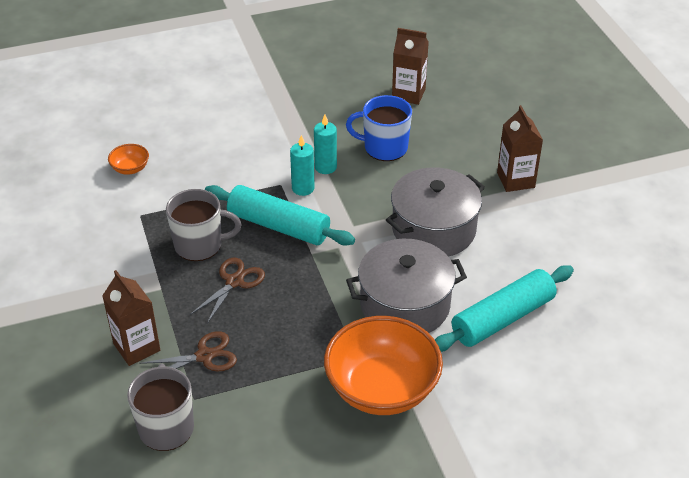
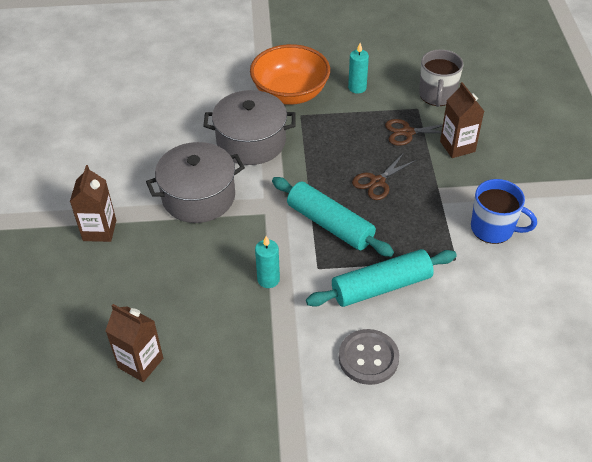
camera: 165 degrees left, 5 degrees up
orange bowl [108,144,149,175] -> none
grey mug [166,189,241,261] -> none
turquoise candle [290,135,315,196] -> turquoise candle moved to [348,43,369,94]
blue mug [346,95,412,161] -> blue mug moved to [471,179,537,244]
turquoise rolling pin [435,265,574,352] -> turquoise rolling pin moved to [306,249,457,307]
none -> grey button [339,329,399,385]

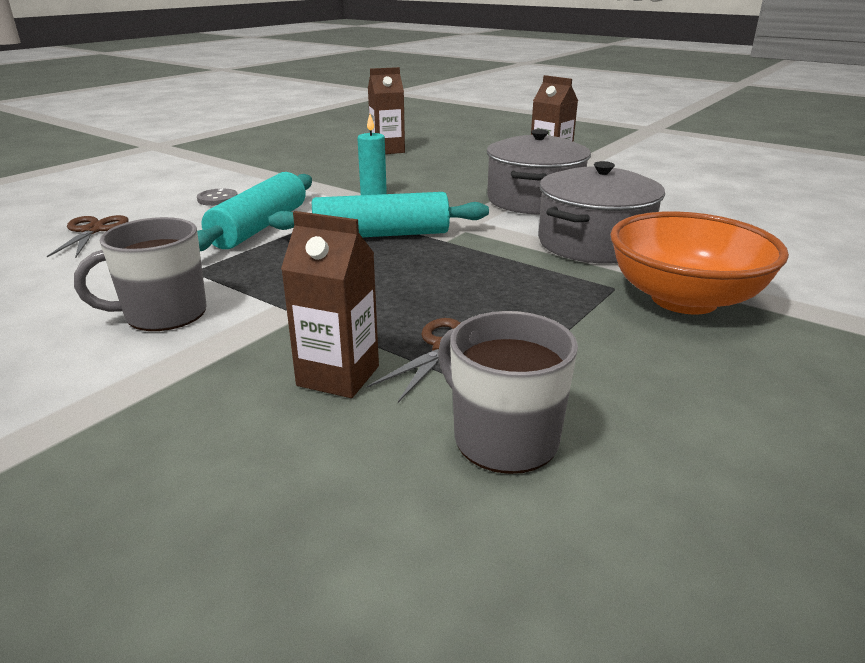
camera: 130 degrees right, 20 degrees down
grey button [339,329,399,385] -> grey button [197,189,238,206], size x0.60
turquoise candle [348,43,369,94] -> none
brown scissors [352,153,417,200] -> brown scissors moved to [47,215,129,258]
blue mug [471,179,537,244] -> grey mug [74,217,207,331]

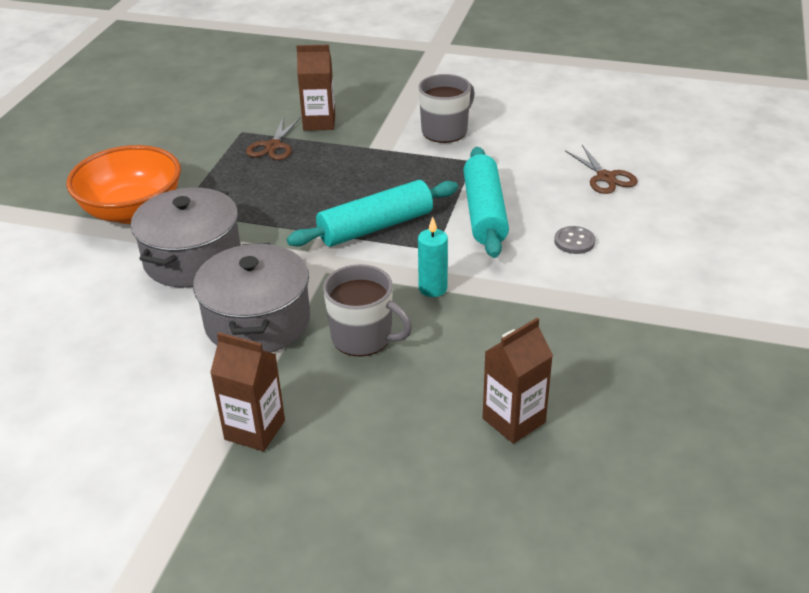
camera: 160 degrees right, 10 degrees up
grey mug [438,311,578,474] -> grey mug moved to [323,264,412,357]

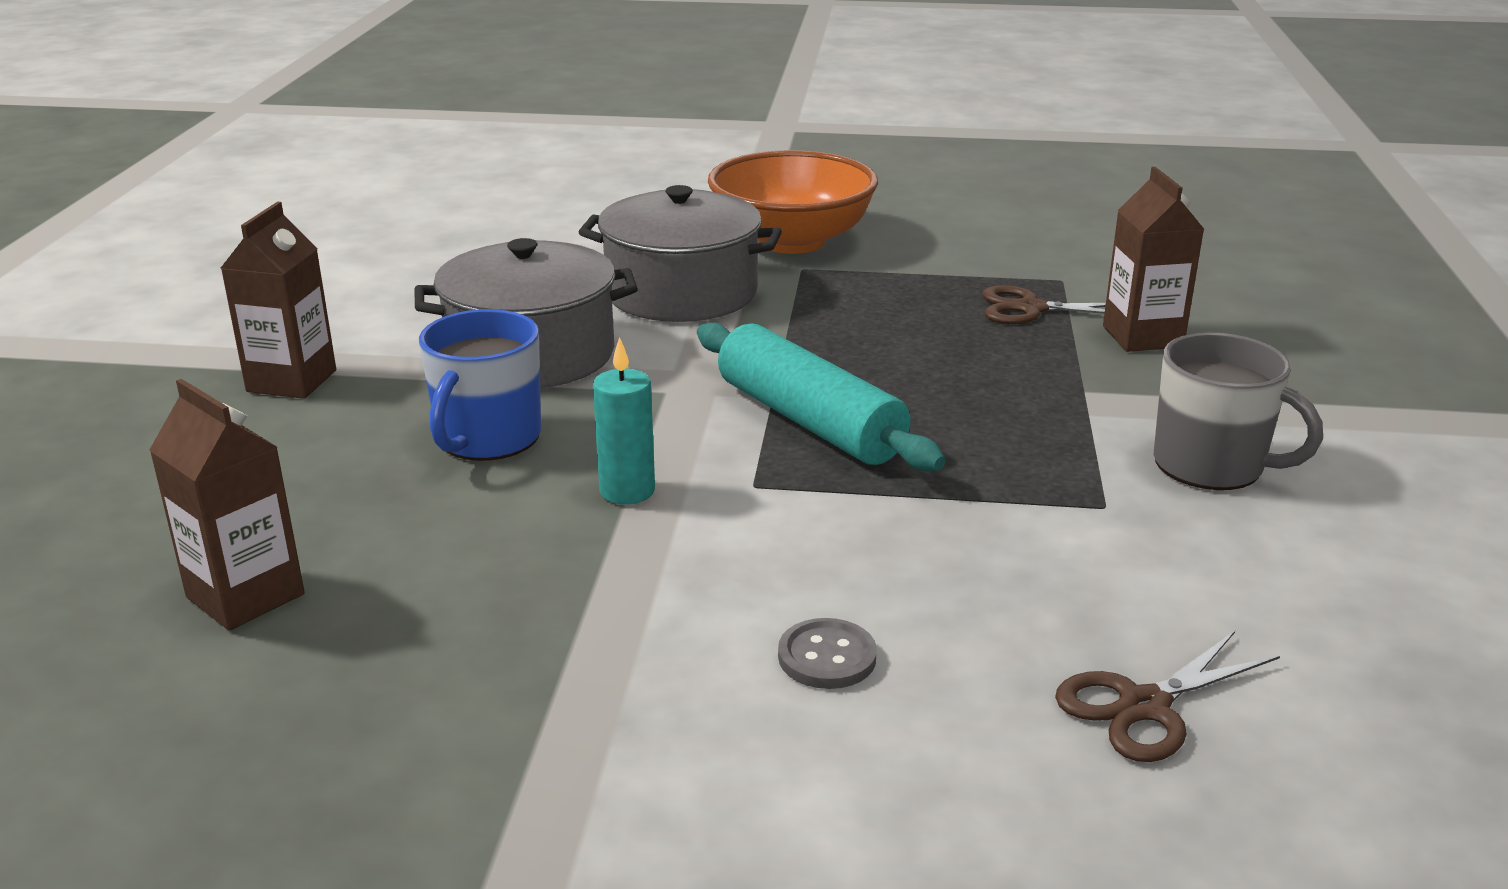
camera: 80 degrees right, 10 degrees down
grey mug [323,264,412,357] -> blue mug [419,309,541,461]
turquoise rolling pin [463,147,509,258] -> none

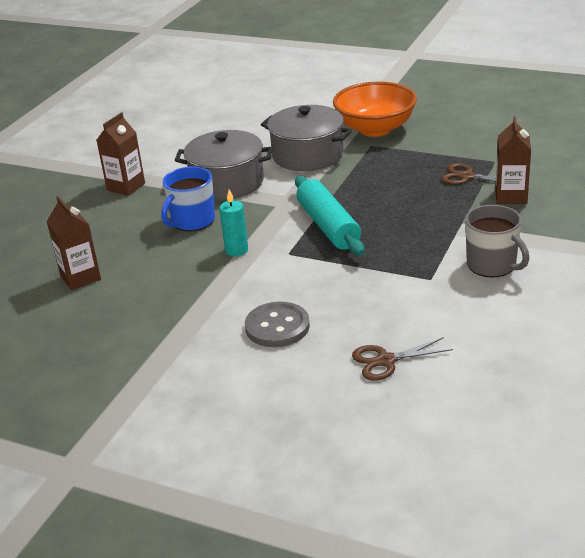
camera: 20 degrees right, 5 degrees up
grey button [778,618,877,689] -> grey button [245,301,310,347], size x1.67

